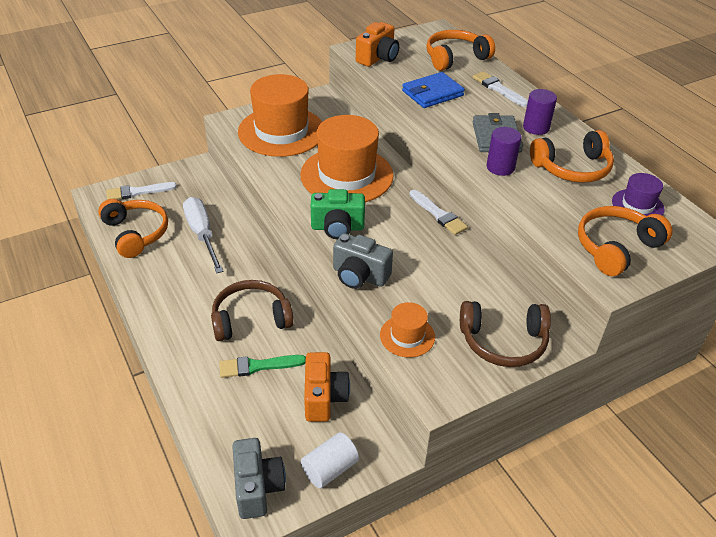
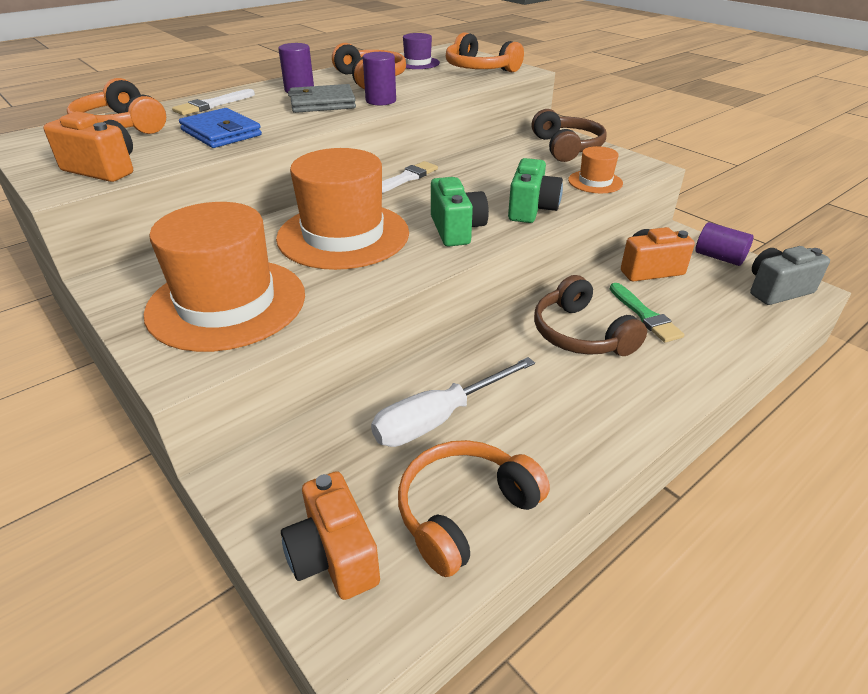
camera: 100 degrees left, 5 degrees down
white brush [106,182,177,200] -> orange camera [281,471,380,600]
white cylinder [301,432,359,488] -> purple cylinder [695,222,754,266]
grey camera [333,233,393,289] -> green camera [508,158,563,223]

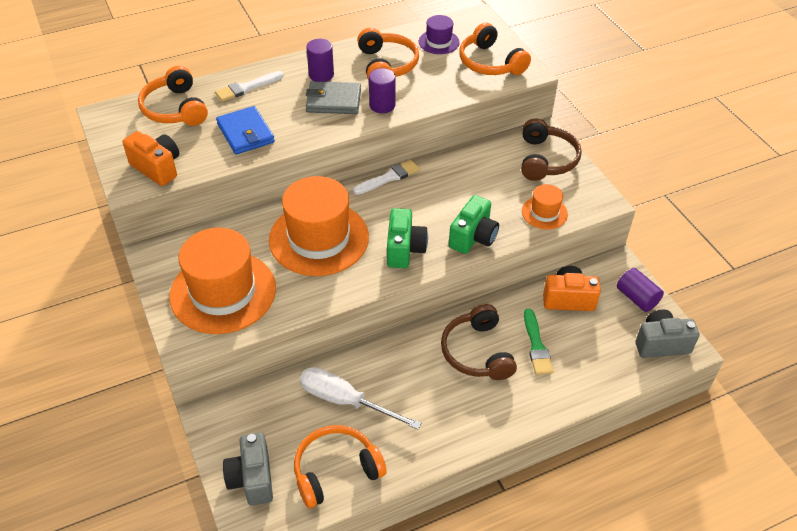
camera: 15 degrees right, 10 degrees up
orange camera [281,471,380,600] -> grey camera [223,432,273,506]
white screwdriver [371,357,535,447] -> white screwdriver turned 45 degrees clockwise [300,367,421,429]

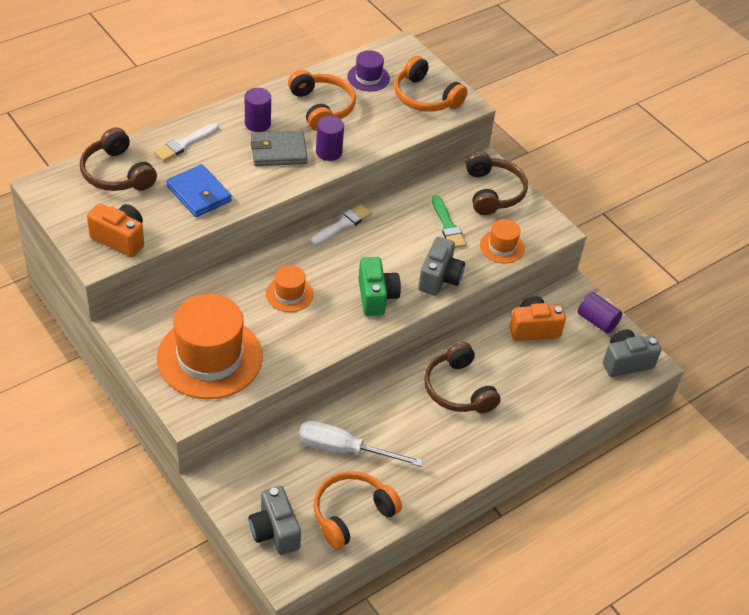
camera: 15 degrees left, 0 degrees up
orange headphones [138,66,208,126] -> brown headphones [80,128,157,191]
orange hat [269,176,369,276] -> orange hat [266,265,313,312], size x0.48
green camera [449,195,499,254] -> grey camera [418,237,465,295]
green brush [524,309,554,375] -> green brush moved to [432,195,466,248]

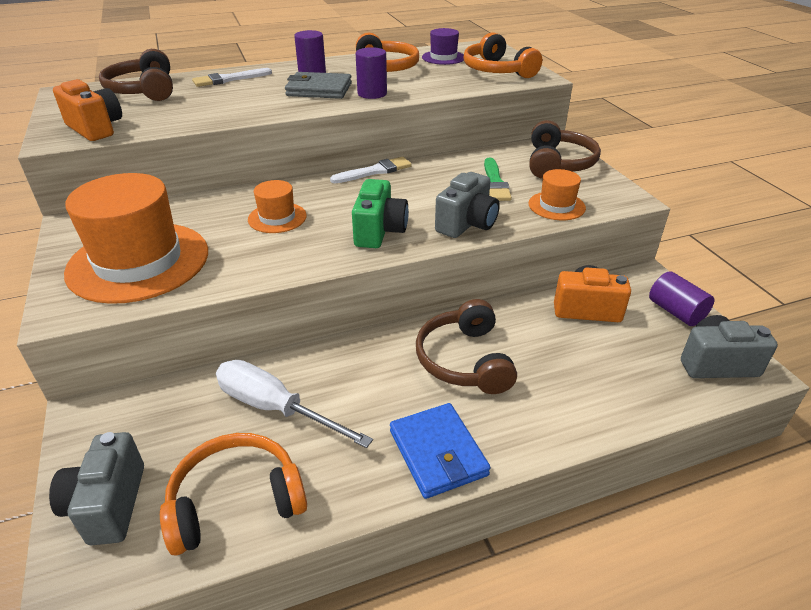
camera: 20 degrees right, 10 degrees down
blue wallet [166,164,232,217] -> blue wallet moved to [390,403,491,499]

